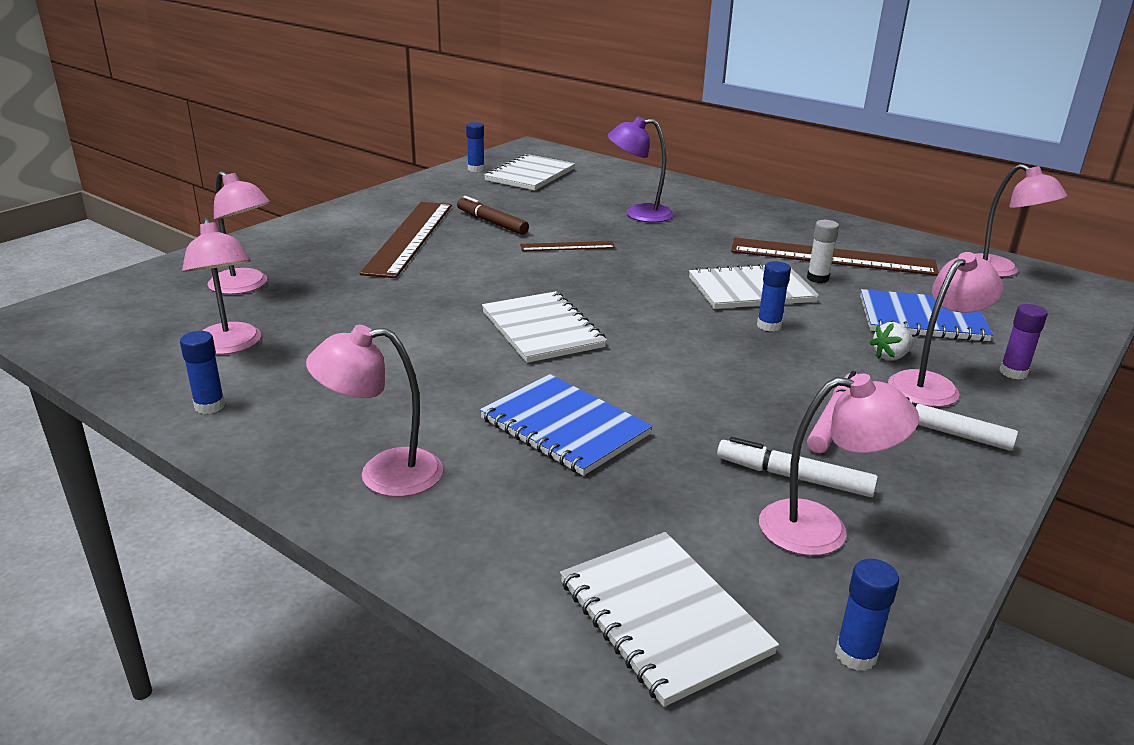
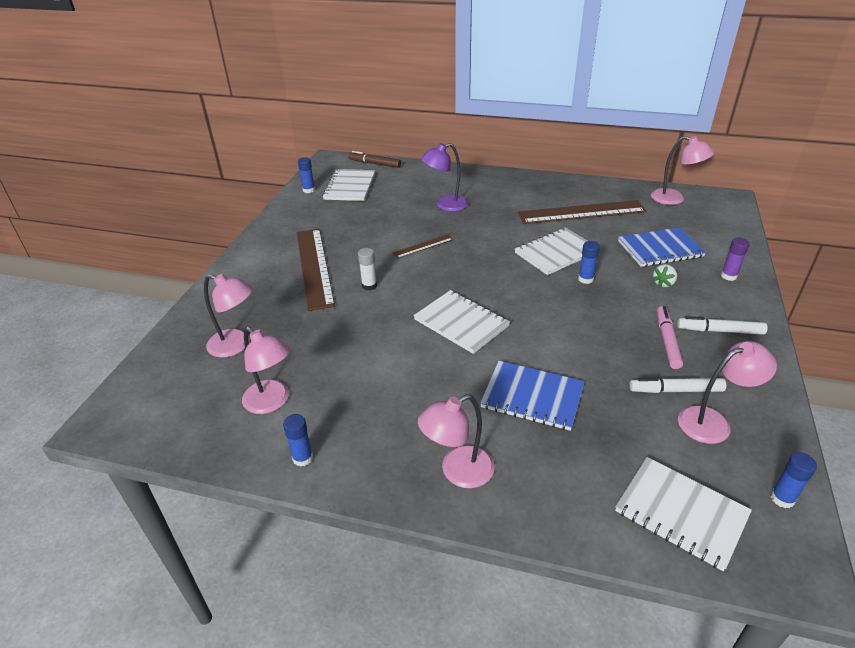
camera: 20 degrees left, 10 degrees up
brown marker [457,196,529,235] -> brown marker moved to [348,151,401,168]
white glue stick [807,220,839,283] -> white glue stick moved to [358,248,377,291]
pink lamp [888,252,1003,407] -> none

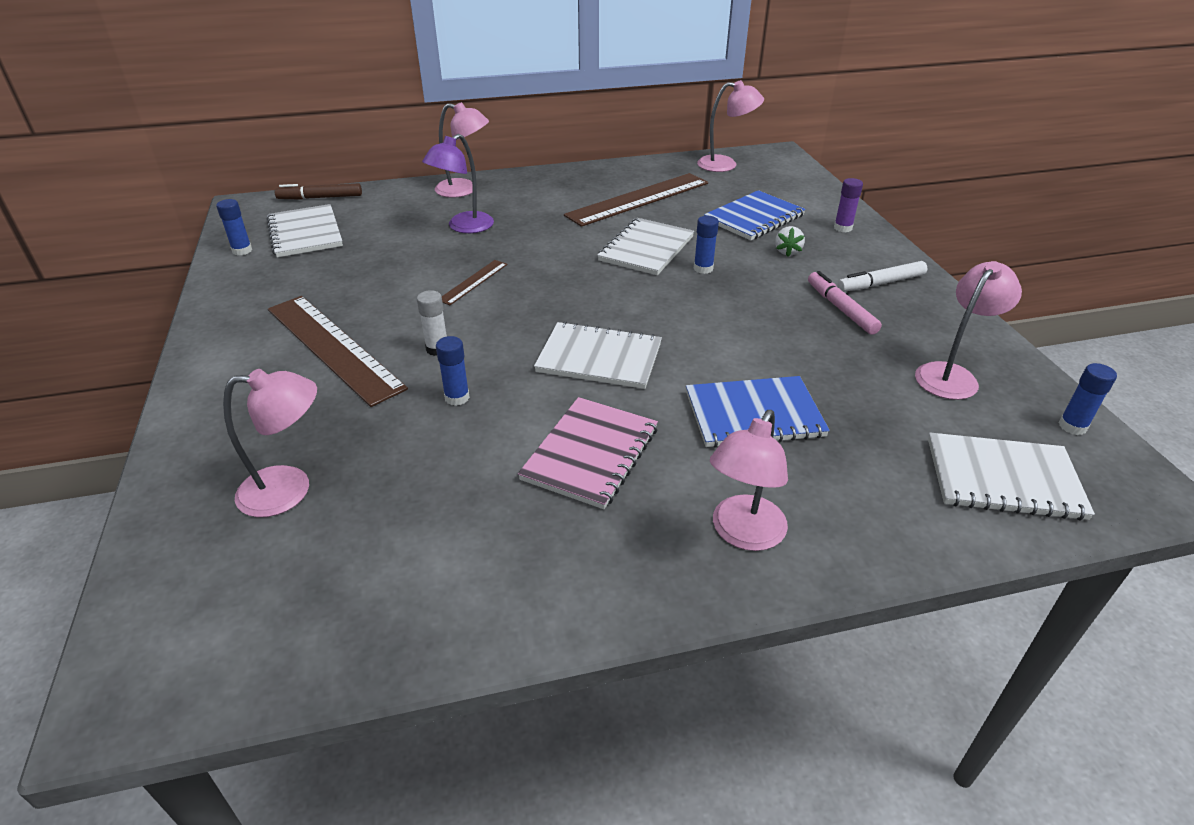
camera: 30 degrees left, 0 degrees up
pink lamp [242,327,290,414] -> pink lamp moved to [435,102,489,198]
blue glue stick [283,414,313,467] -> blue glue stick moved to [436,336,470,406]
white marker [629,378,726,393] -> none
none -> pink notebook [518,397,658,509]

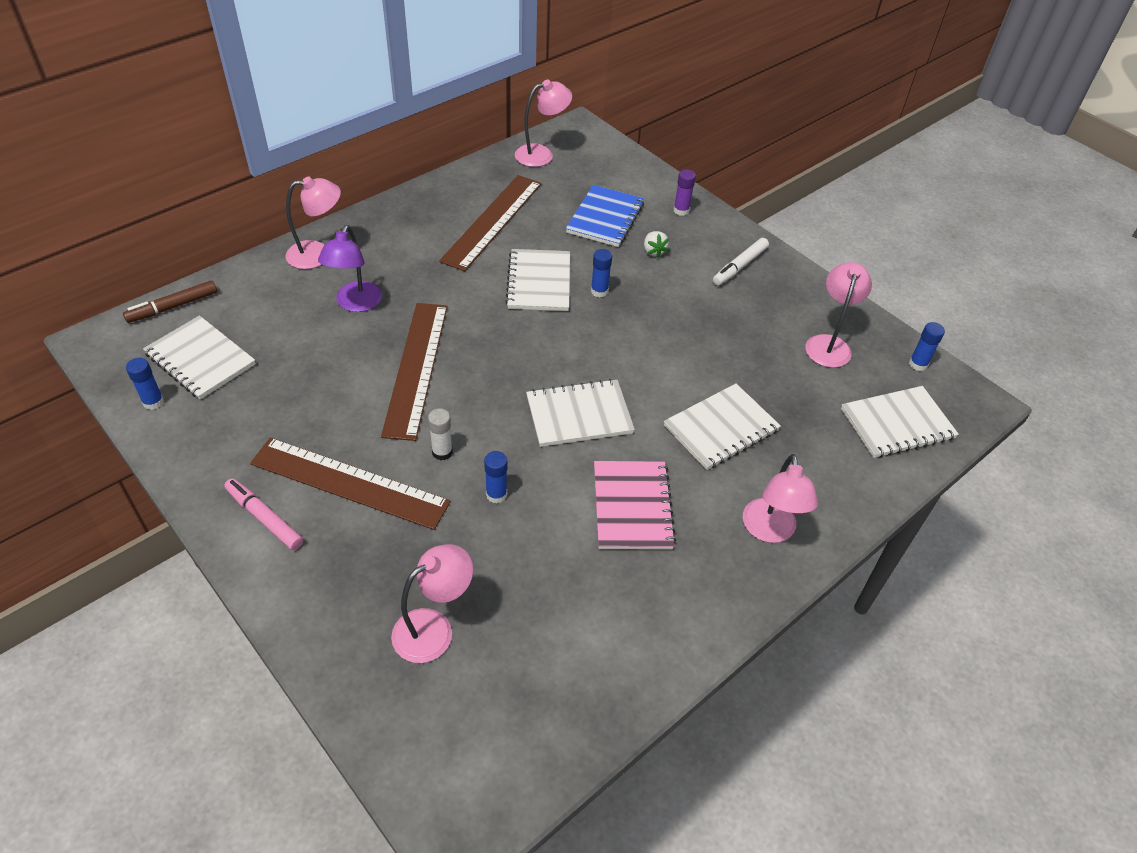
camera: 30 degrees left, 10 degrees up
brown ruler [442,260,508,305] -> brown ruler [381,303,448,441], size x2.10
blue notebook [686,376,830,448] -> white notebook [664,384,781,470]
pink marker [808,271,882,335] -> pink marker moved to [224,478,303,550]

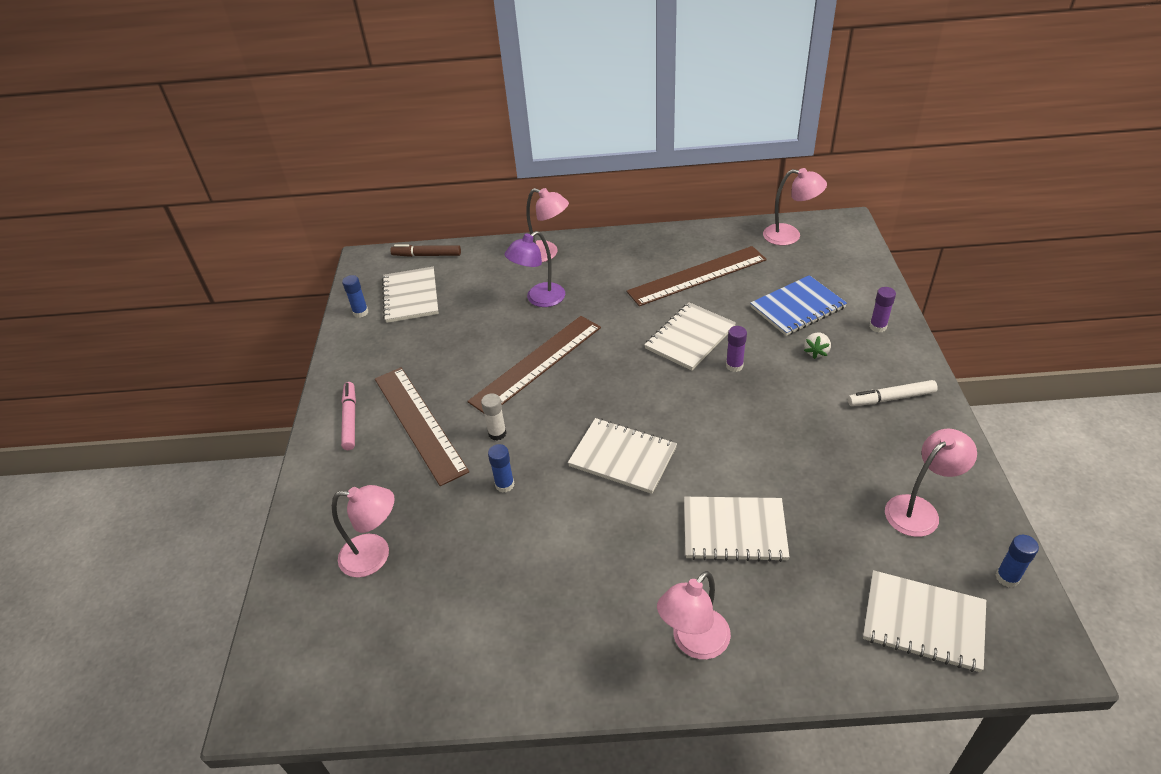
camera: 45 degrees right, 5 degrees down
blue glue stick [591,249,612,297] -> purple glue stick [726,326,747,372]
pink notebook [594,461,676,550] -> none

